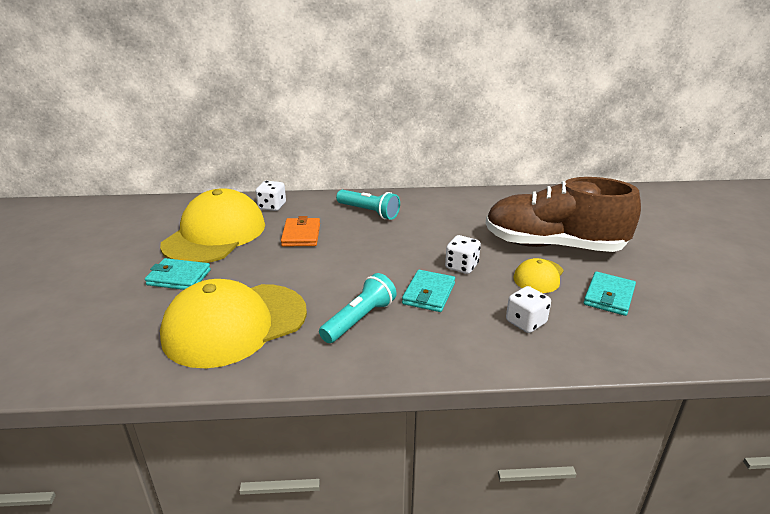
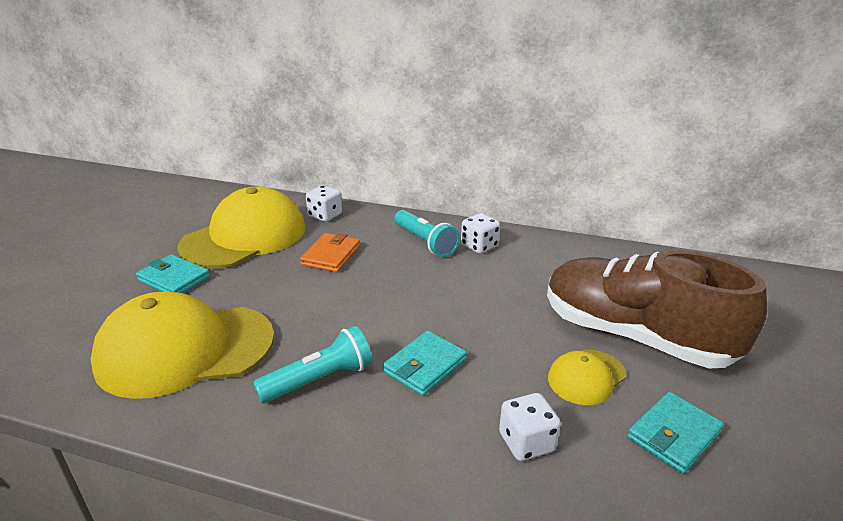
camera: 20 degrees right, 0 degrees up
white dice [445,235,481,274] -> white dice moved to [461,213,500,254]

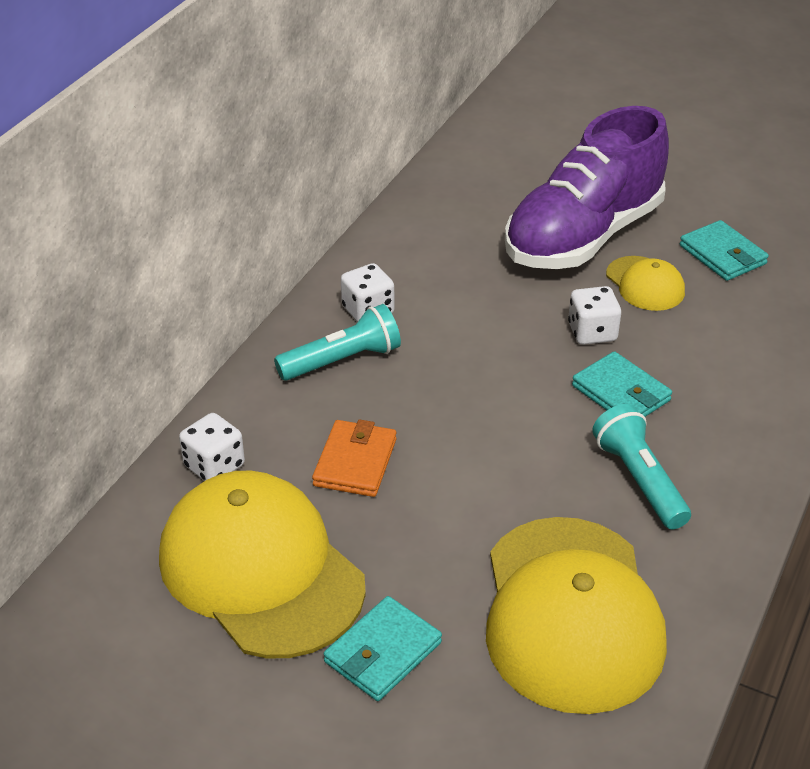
camera: 80 degrees left, 10 degrees up
orange wallet [300,233,360,272] -> orange wallet turned 75 degrees clockwise [312,419,396,497]
white dice [499,393,561,461] -> white dice moved to [568,286,621,345]
brown shoe [547,250,767,368] -> purple shoe [505,106,669,269]

